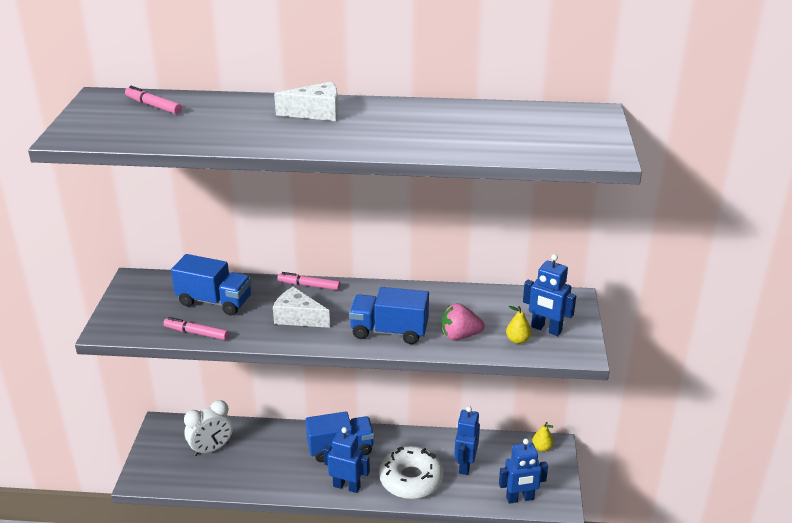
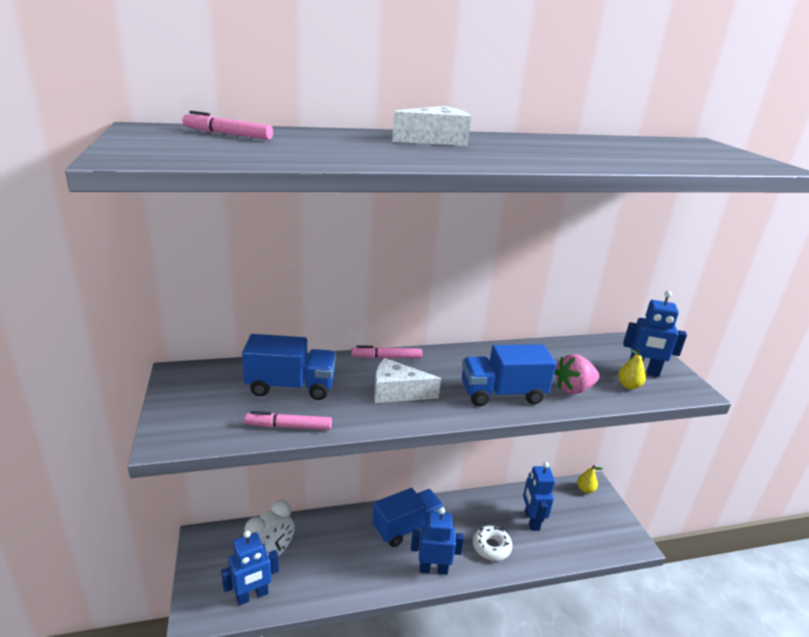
camera: 20 degrees left, 5 degrees down
white donut [379,446,444,499] -> white donut [473,525,512,561], size x0.60
blue robot [499,439,548,504] -> blue robot moved to [221,530,279,605]

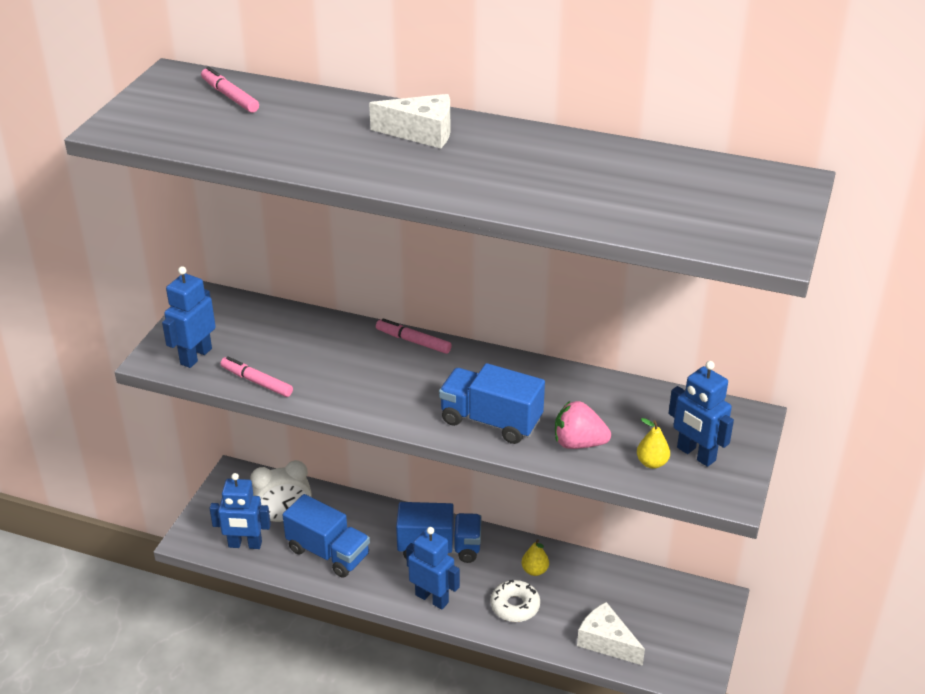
camera: 35 degrees right, 10 degrees up
blue truck [242,334,336,400] -> blue truck moved to [282,494,370,578]
white cheese [374,358,441,403] -> white cheese moved to [577,602,645,666]
blue robot [523,462,555,531] -> blue robot moved to [162,266,216,368]
yellow pear [577,465,603,493] -> yellow pear moved to [522,539,549,576]

